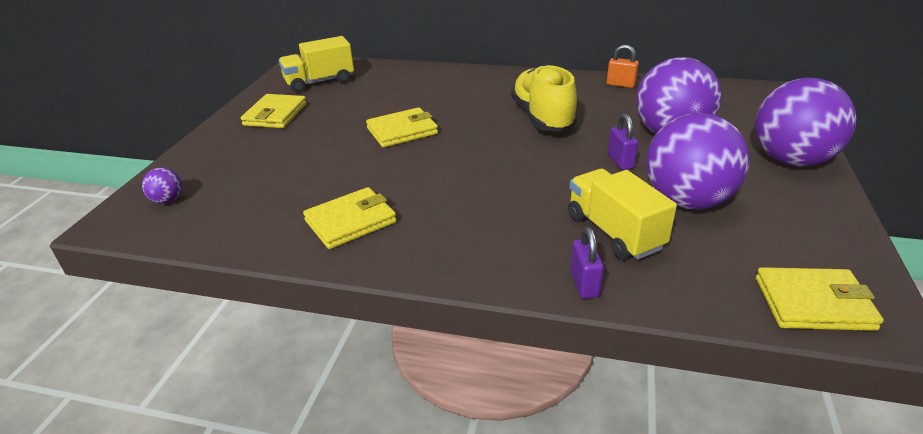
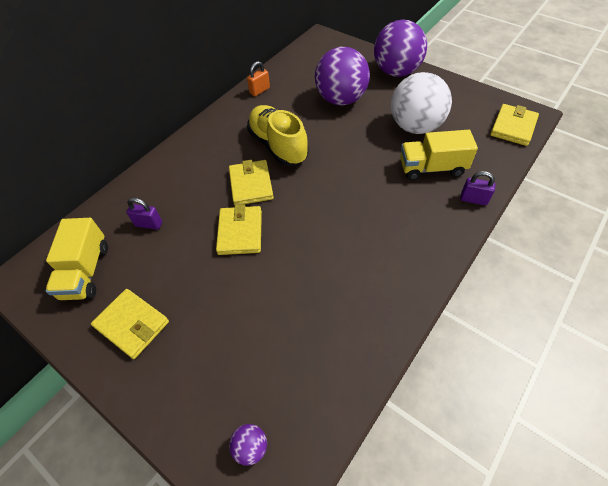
camera: 65 degrees left, 20 degrees up
yellow wallet [303,187,397,249] -> yellow wallet moved to [229,160,274,205]
yellow shoe [511,65,578,132] -> yellow shoe turned 45 degrees clockwise [247,105,309,166]
purple padlock [608,114,638,170] -> purple padlock moved to [126,198,162,230]
purple ball [646,113,750,209] -> white ball [391,72,452,134]

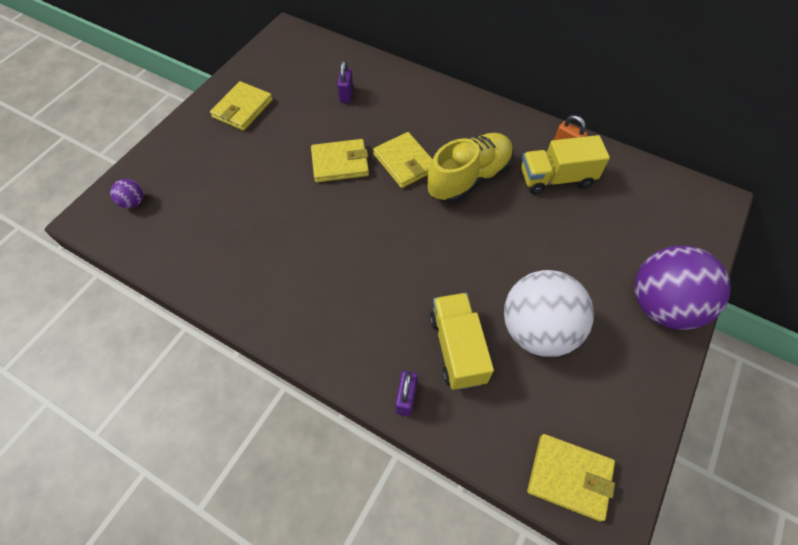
camera: 80 degrees right, 5 degrees up
yellow truck [45,218,108,300] -> yellow truck moved to [521,135,610,194]
yellow wallet [229,160,274,205] -> yellow wallet turned 75 degrees clockwise [373,132,432,188]
purple ball [315,47,370,105] -> none

